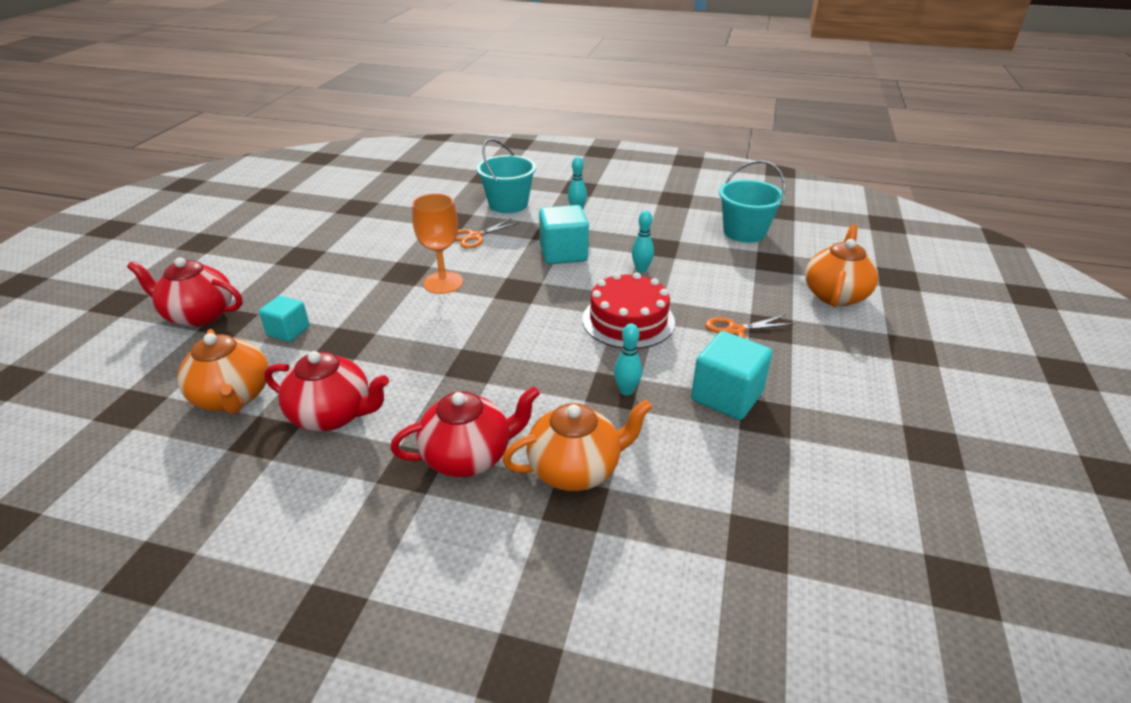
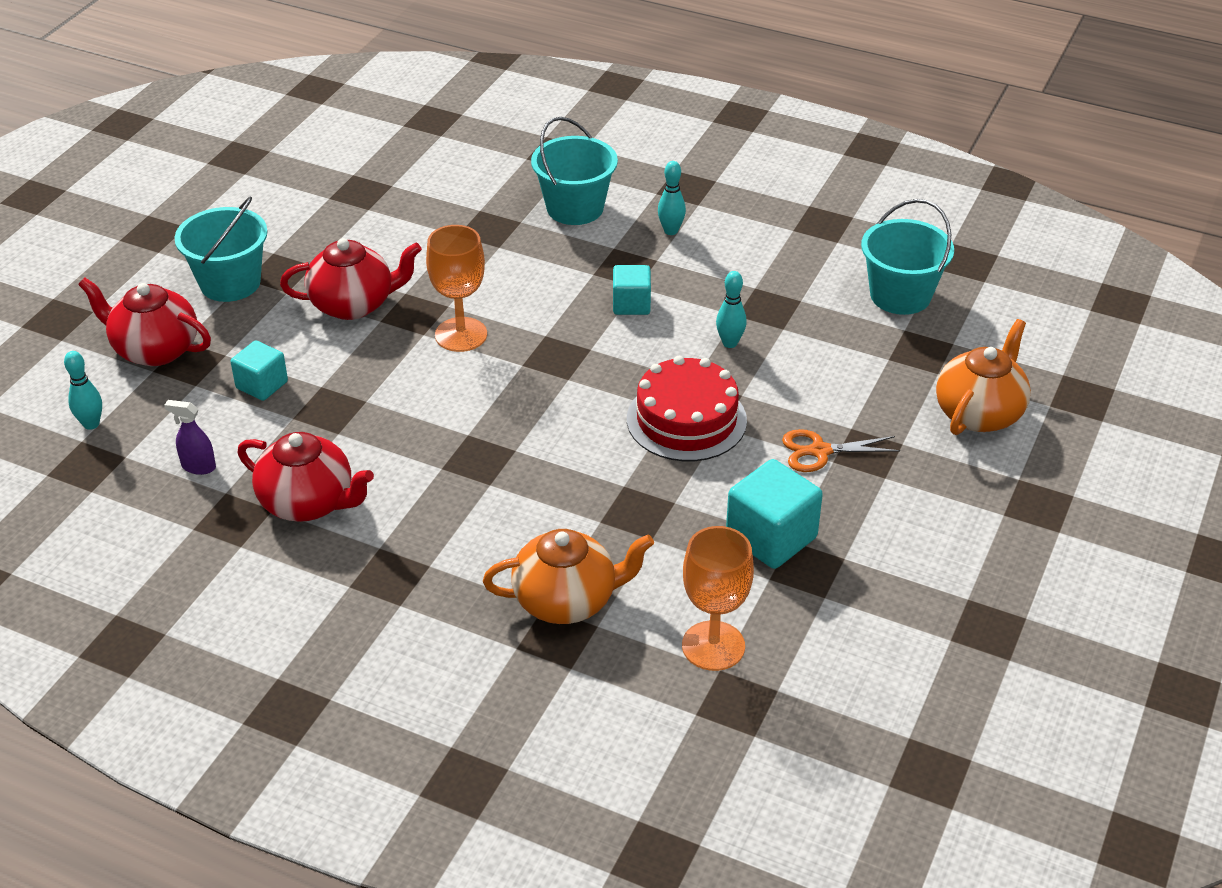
camera: 10 degrees right, 5 degrees up
orange teapot [177,329,268,414] -> purple spray bottle [164,400,216,475]
red teapot [390,386,540,477] -> red teapot moved to [280,238,422,320]
orange scissors [455,219,519,249] -> none
turquoise cube [539,205,589,264] -> turquoise cube [613,265,651,315], size x0.62
turquoise bowling pin [614,323,642,396] -> turquoise bowling pin moved to [64,351,102,430]
none -> turquoise bucket [174,196,267,302]
none -> orange goblet [682,526,754,671]

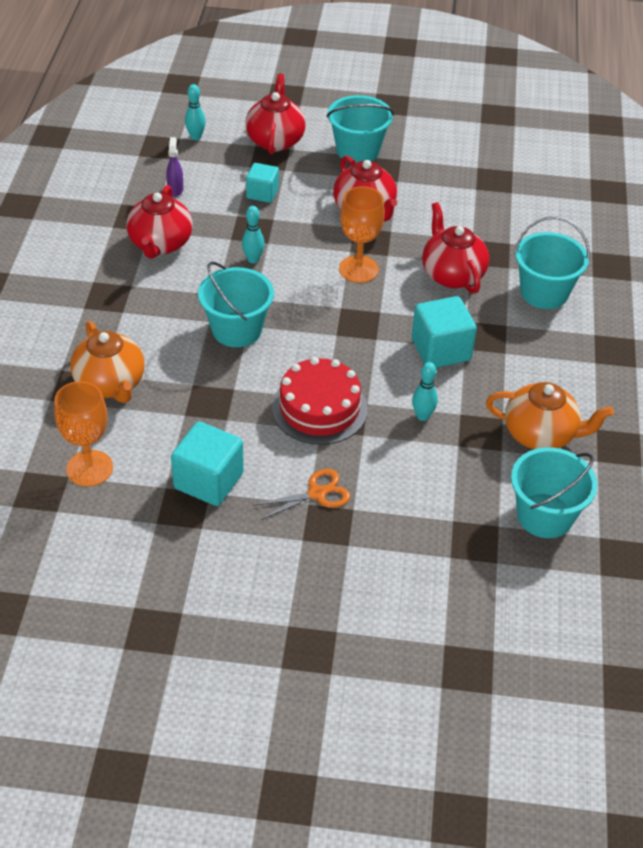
camera: 70 degrees right, 5 degrees up
turquoise cube [613,265,651,315] -> turquoise cube [412,296,477,368], size x1.61
turquoise bowling pin [658,161,686,235] -> turquoise bowling pin moved to [242,206,265,263]
orange scissors [782,429,900,472] -> orange scissors turned 90 degrees clockwise [253,469,350,520]
orange teapot [936,319,1031,435] -> orange teapot moved to [486,382,614,449]
none -> turquoise bucket [198,262,274,347]
none -> red teapot [422,202,489,294]

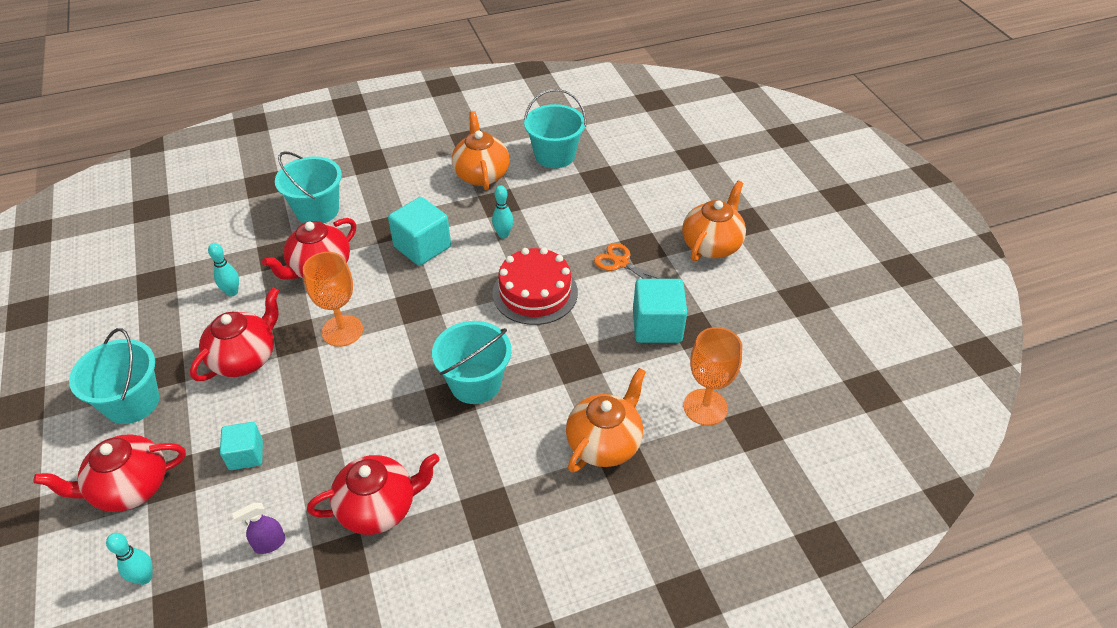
camera: 115 degrees left, 0 degrees up
turquoise bowling pin [242,206,265,263] -> turquoise bowling pin moved to [208,243,239,296]
none -> orange teapot [682,181,746,261]

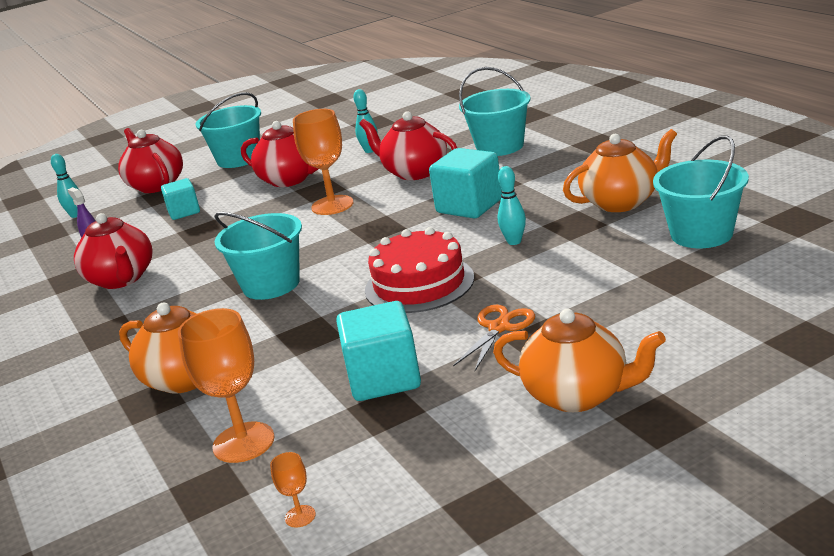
camera: 85 degrees right, 20 degrees down
none -> orange goblet [270,452,316,528]

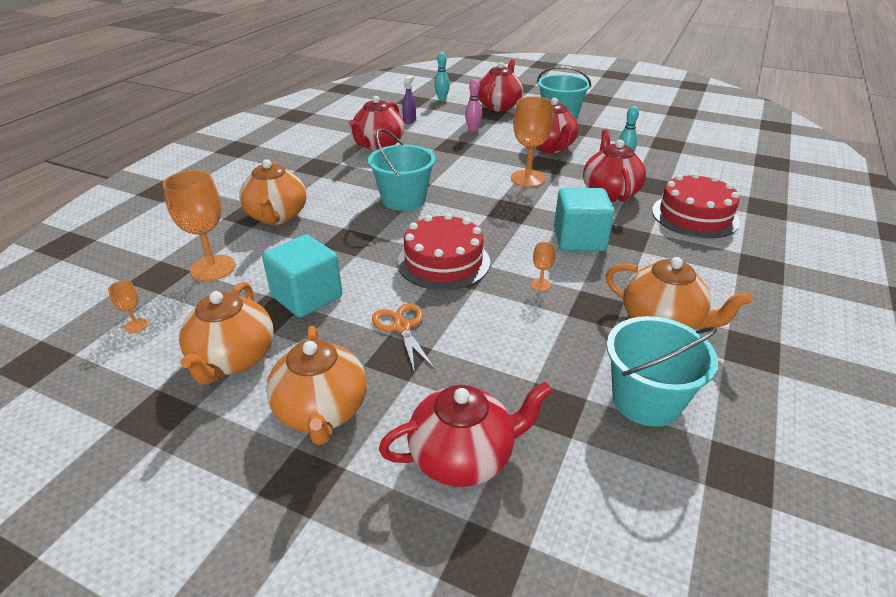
camera: 50 degrees right, 10 degrees up
turquoise cube [161,178,200,220] -> pink bowling pin [465,79,482,132]
orange scissors [453,304,535,371] -> orange scissors turned 105 degrees counterclockwise [372,303,435,374]
turquoise bucket [459,67,531,156] -> red cake [652,173,740,239]
turquoise bowling pin [497,166,526,245] -> orange goblet [531,242,556,291]
none -> orange teapot [179,282,274,384]
none -> red teapot [379,382,552,487]

